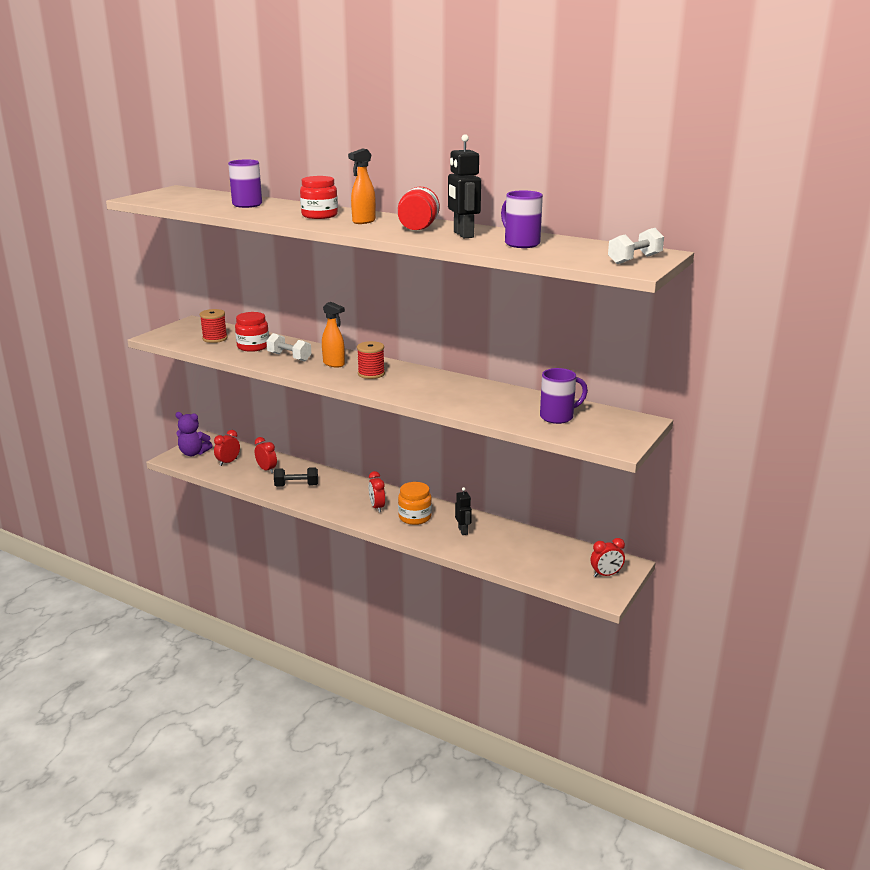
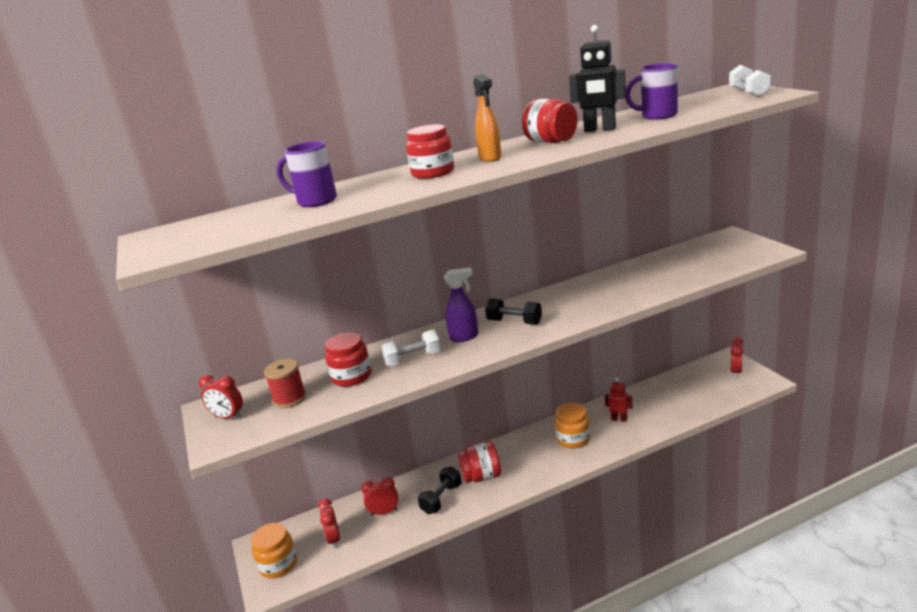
camera: 50 degrees left, 0 degrees up
purple teddy bear [175,412,213,456] -> orange jar [251,523,297,578]
orange spray bottle [322,302,345,367] -> purple spray bottle [443,267,478,342]
red spool [357,341,385,379] -> black dumbbell [485,298,542,325]
red clock [369,471,385,513] -> red clock moved to [199,375,243,419]
black robot [455,487,472,535] -> red robot [605,378,633,422]
purple mug [540,368,588,424] -> none
none -> red jar [458,441,501,483]

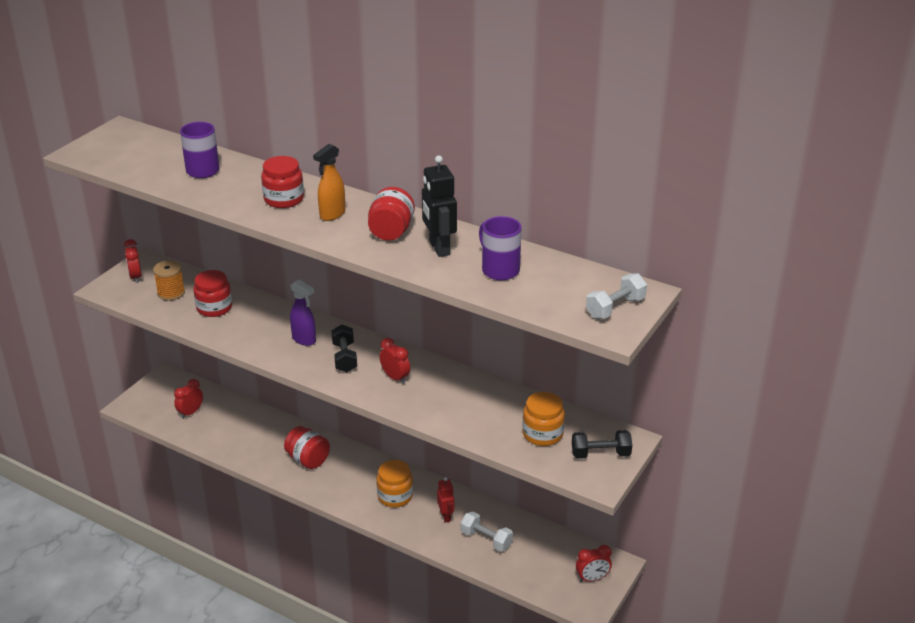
camera: 50 degrees right, 10 degrees up
orange jar [251,523,297,578] -> orange jar moved to [523,392,565,446]
red spool [264,359,306,408] -> orange spool [153,260,185,301]
red clock [361,477,398,516] -> red clock moved to [380,338,410,384]
white dumbbell [381,329,441,367] -> white dumbbell moved to [461,512,513,552]
black dumbbell [418,466,462,514] -> black dumbbell moved to [572,430,632,459]

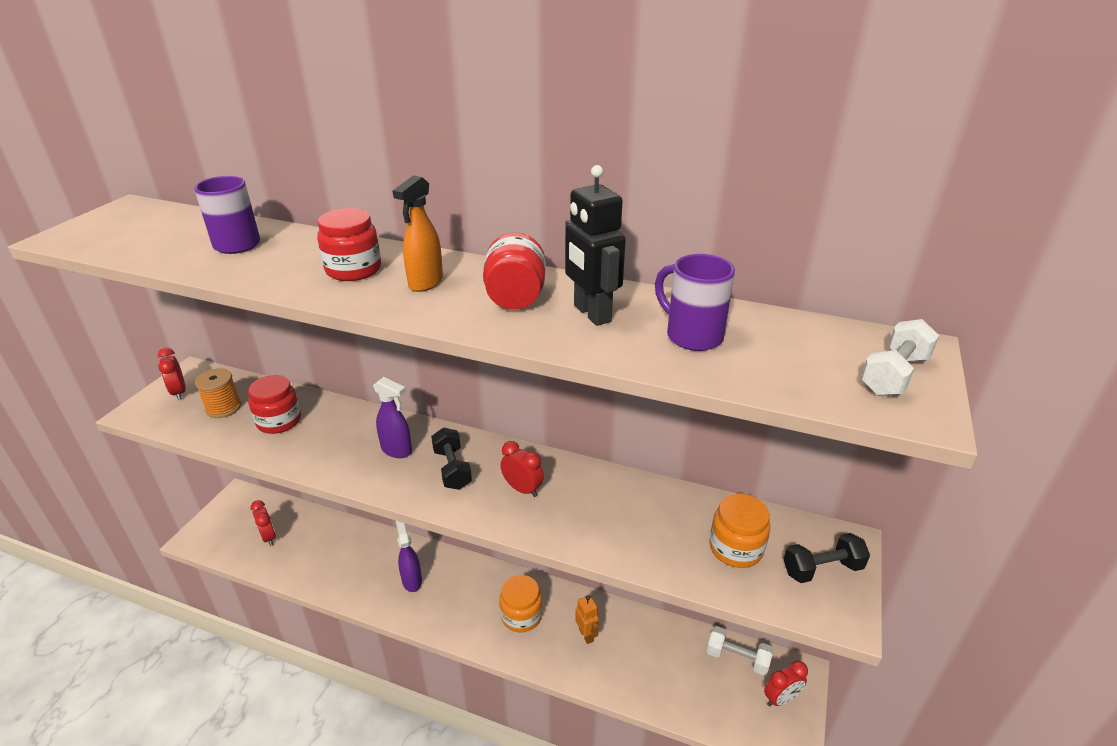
camera: 10 degrees left, 0 degrees up
red clock [174,379,203,419] -> red clock turned 120 degrees clockwise [250,500,276,546]
red jar [284,426,330,469] -> purple spray bottle [396,521,422,592]
red robot [437,477,454,523] -> orange robot [575,595,599,644]
white dumbbell [461,512,513,552] -> white dumbbell moved to [707,626,773,676]

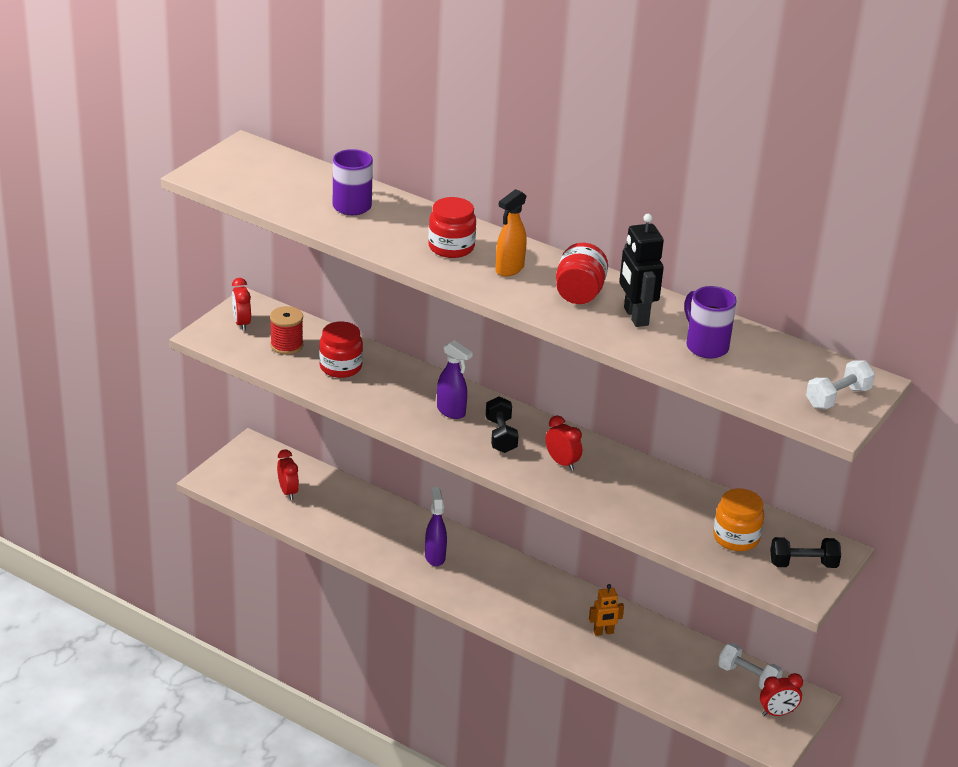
camera: 10 degrees right, 0 degrees up
orange spool [195,368,241,418] -> red spool [270,306,303,355]
orange jar [500,575,543,633] -> none
orange robot [575,595,599,644] -> orange robot turned 90 degrees clockwise [589,584,624,636]

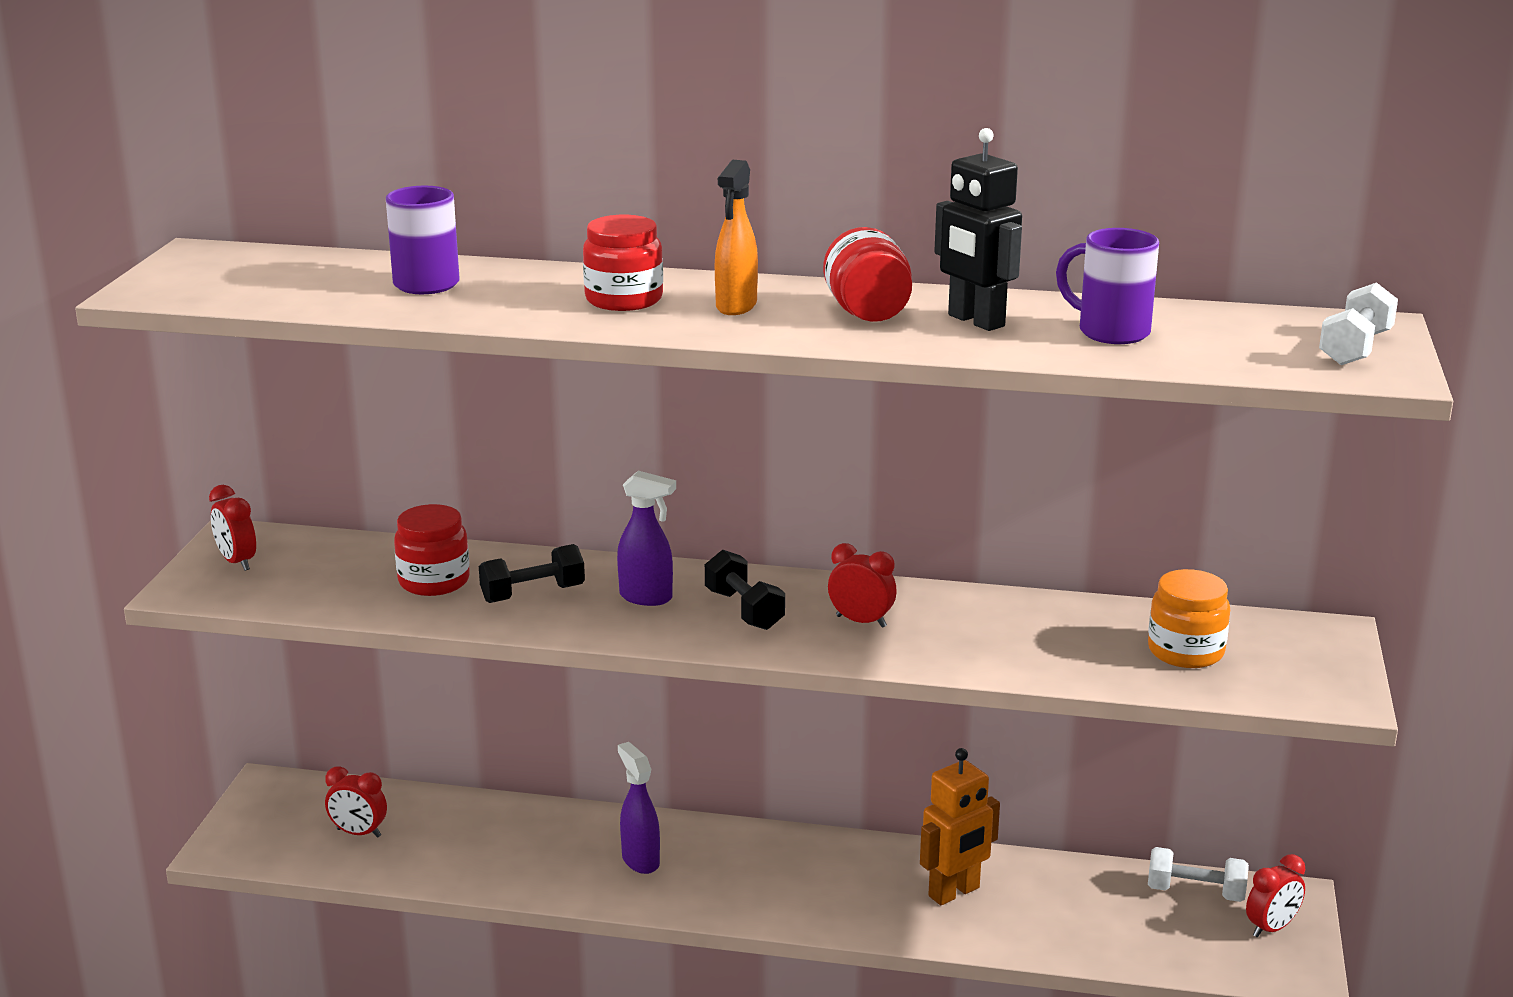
camera: 20 degrees left, 10 degrees down
red spool [270,306,303,355] -> none
red clock [277,449,299,500] -> red clock turned 150 degrees clockwise [325,766,387,838]
orange robot [589,584,624,636] -> orange robot [920,748,1000,905], size x1.66
black dumbbell [770,537,841,568] -> black dumbbell moved to [479,544,585,603]

